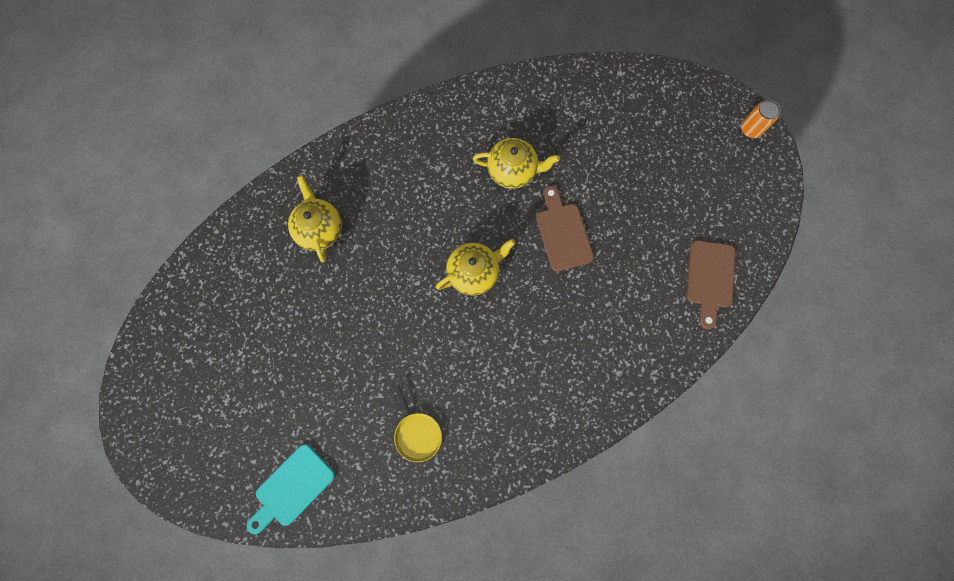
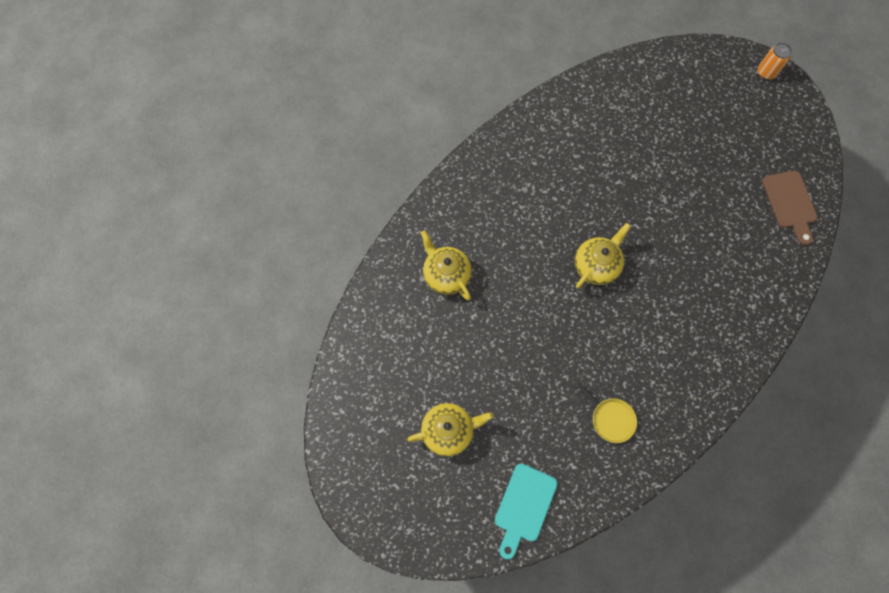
camera: 20 degrees left, 5 degrees down
yellow teapot [473,138,560,189] -> yellow teapot moved to [407,403,493,457]
brown cutting board [536,186,594,271] -> none

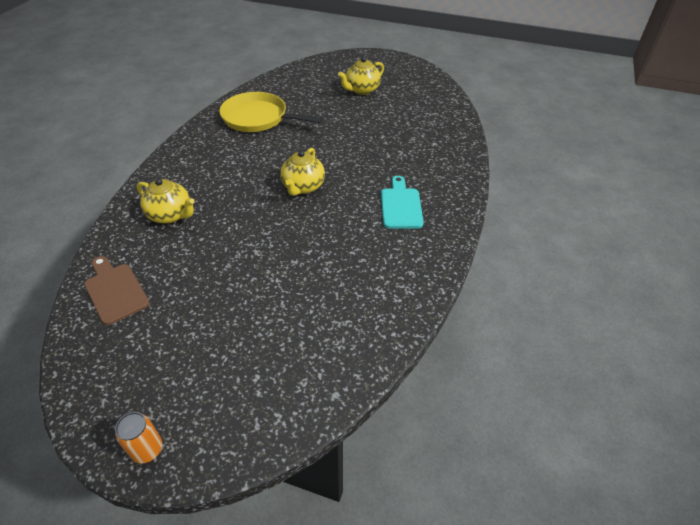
camera: 155 degrees right, 25 degrees down
yellow teapot [421,230,472,300] -> yellow teapot moved to [137,178,195,224]
turquoise cutting board [495,464,558,559] -> turquoise cutting board moved to [381,176,424,228]
yellow pan [577,383,637,443] -> yellow pan [219,92,323,132], size x2.02

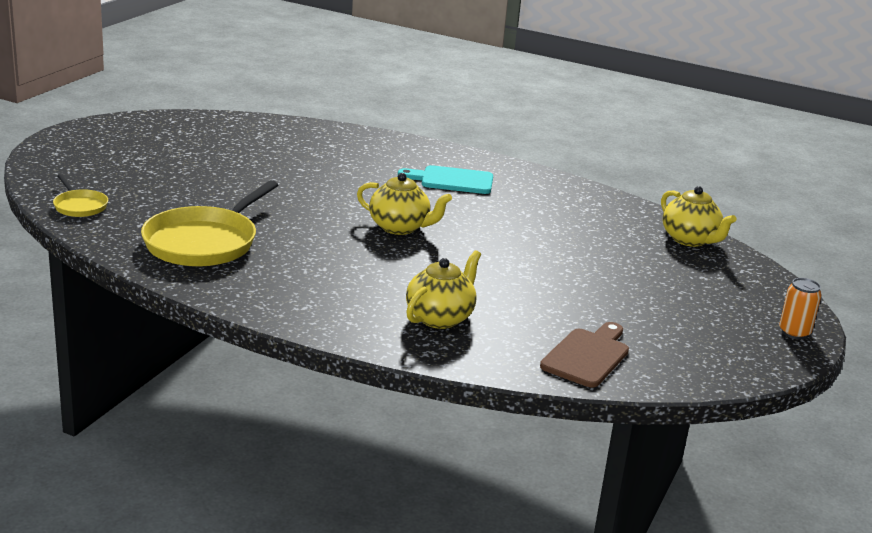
camera: 85 degrees left, 20 degrees down
brown cutting board [84,256,150,325] -> brown cutting board turned 150 degrees clockwise [540,322,629,387]
yellow teapot [338,57,384,95] -> yellow teapot moved to [661,186,736,247]
none -> yellow pan [53,174,108,217]

